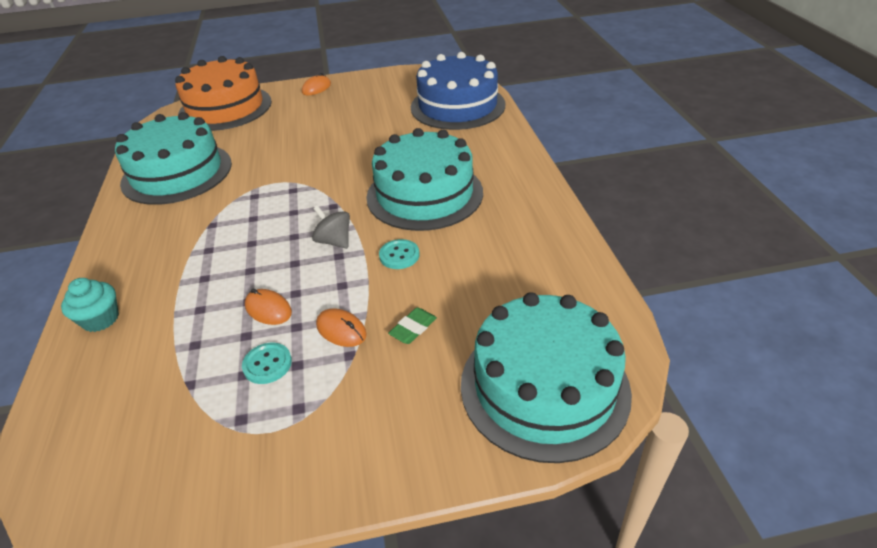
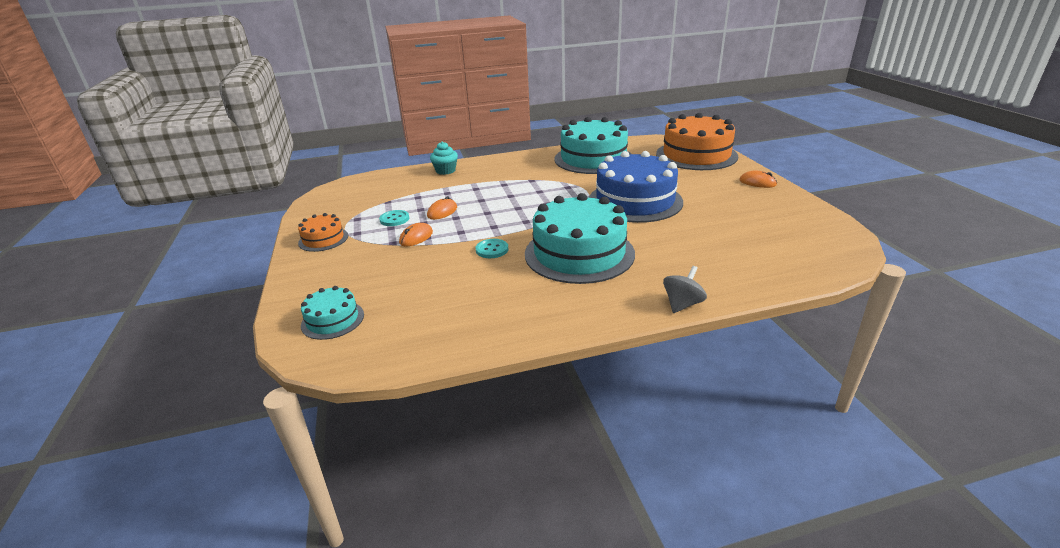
camera: 85 degrees right, 10 degrees down
grey spinning top [312,205,350,249] -> grey spinning top moved to [663,266,707,313]
green eraser [388,307,437,344] -> none
blue cake [411,52,505,130] -> blue cake moved to [589,151,683,223]
turquoise cake [461,292,632,463] -> turquoise cake [301,286,364,340], size x0.48
none -> orange cake [298,213,348,252]

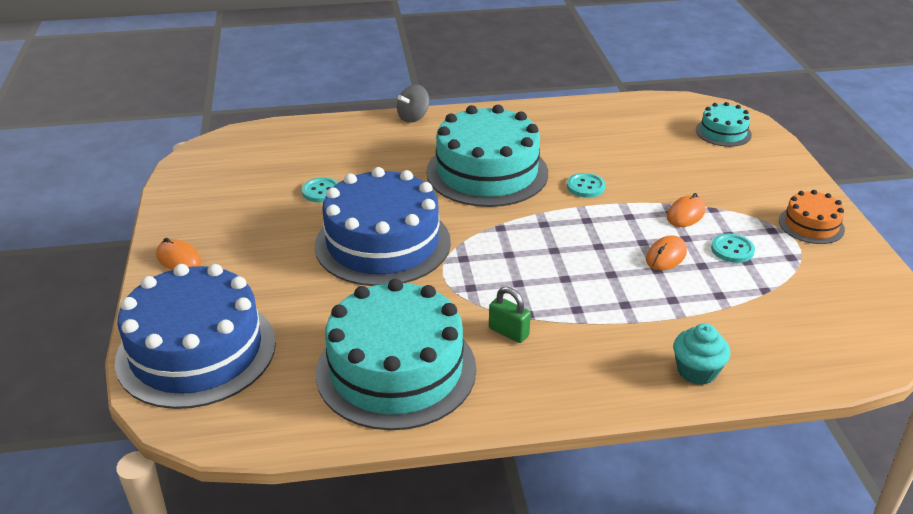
camera: 175 degrees left, 5 degrees up
orange cake [656,113,738,170] -> blue cake [115,264,276,409]
none -> turquoise button [302,177,338,202]
none -> green padlock [489,287,531,343]

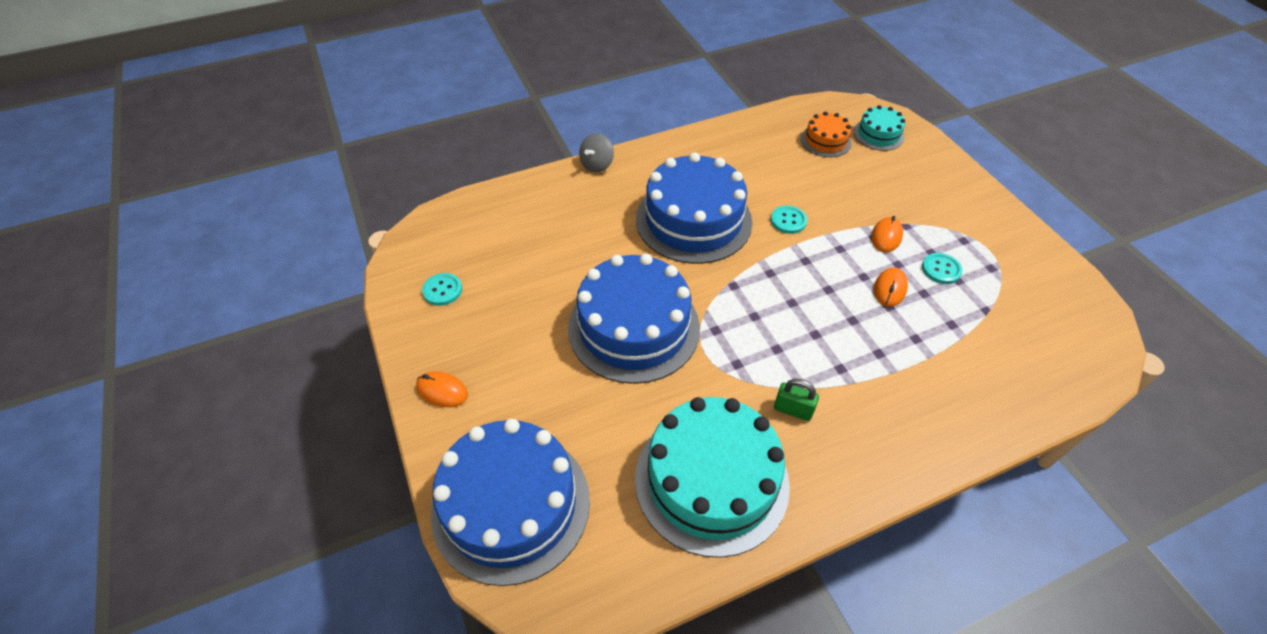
camera: 15 degrees left, 15 degrees up
turquoise button [302,177,338,202] -> turquoise button moved to [422,273,462,306]
turquoise cake [426,105,548,207] -> blue cake [636,152,753,264]
turquoise cupcake [674,323,731,385] -> none
orange cake [779,190,845,244] -> orange cake moved to [801,111,852,157]

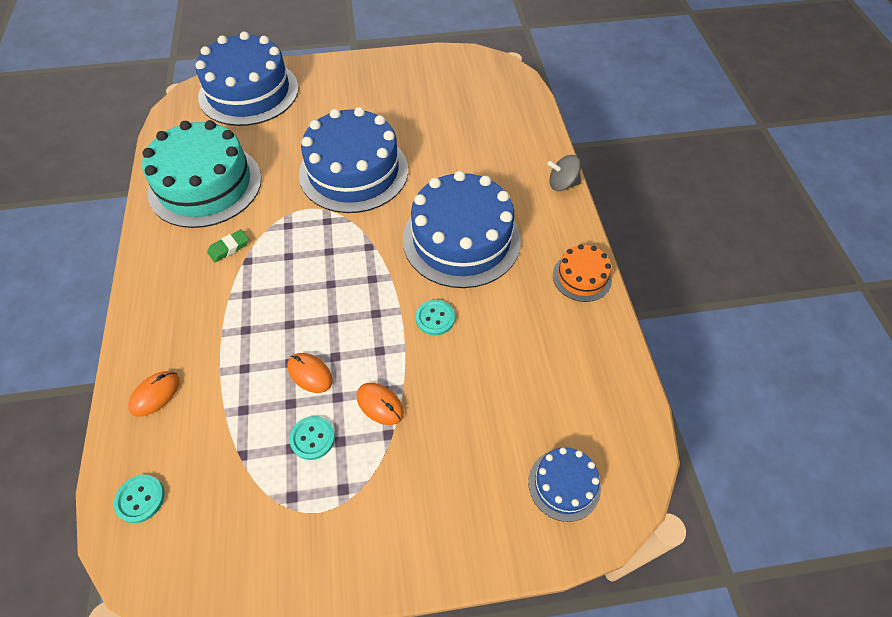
camera: 105 degrees right, 5 degrees up
orange mouse [416,371,468,407] -> orange mouse moved to [128,371,180,417]
turquoise button [422,273,462,306] -> turquoise button moved to [114,475,165,523]
grey spinning top [579,133,614,173] -> grey spinning top turned 45 degrees counterclockwise [548,155,581,191]
green padlock [774,379,819,421] -> green eraser [207,229,249,262]
orange cake [801,111,852,157] -> orange cake moved to [553,244,612,302]
turquoise cake [854,105,905,151] -> blue cake [528,447,601,522]

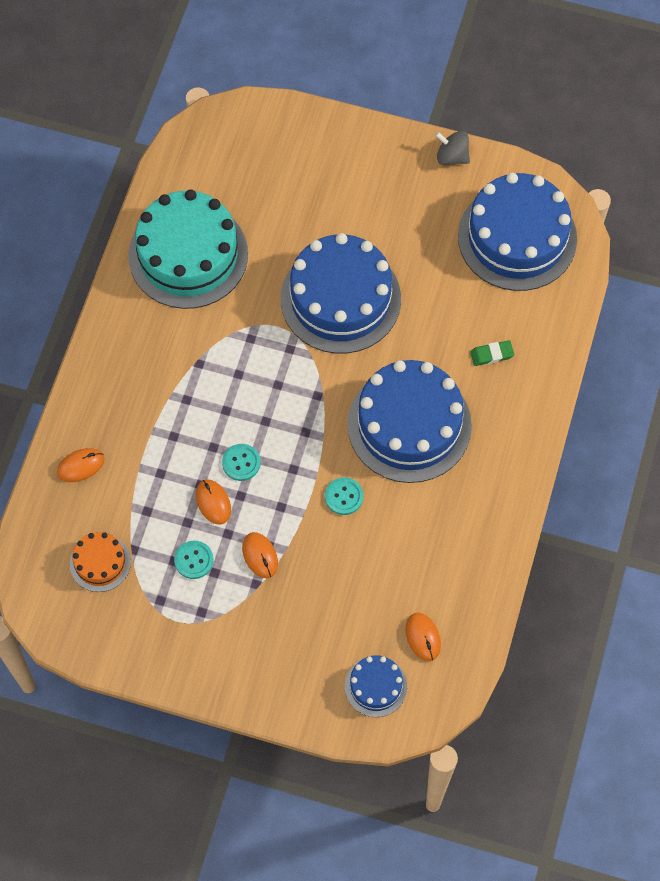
camera: 25 degrees right, 10 degrees up
turquoise button [114,475,165,523] -> turquoise button moved to [222,444,261,481]
blue cake [195,31,299,126] -> blue cake moved to [458,173,577,291]
green eraser [207,229,249,262] -> green eraser moved to [470,340,514,366]
grey spinning top [548,155,581,191] -> grey spinning top moved to [435,131,470,165]
orange cake [553,244,612,302] -> orange cake moved to [70,532,131,592]
none -> orange mouse [405,613,441,661]

